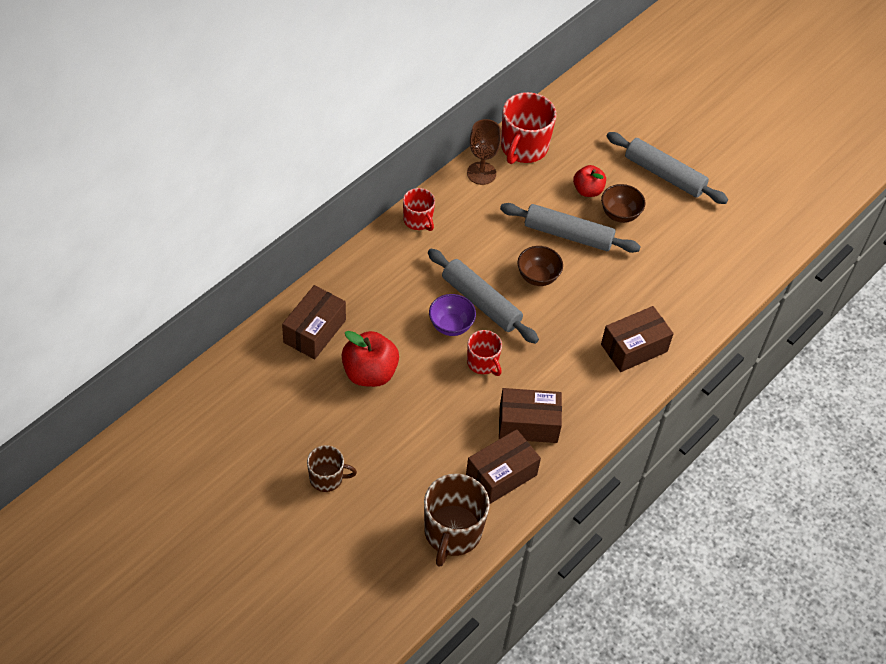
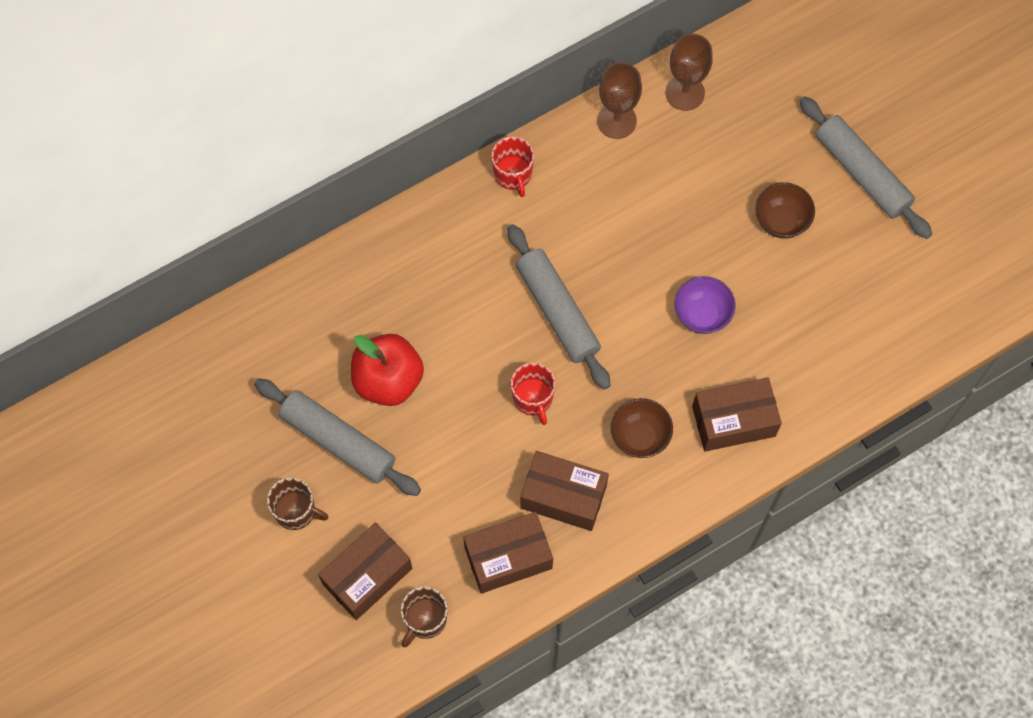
camera: 20 degrees right, 15 degrees up
brown box [282,285,346,359] -> brown box moved to [318,522,412,620]
brown mug [424,474,490,567] -> brown mug [401,587,447,647], size x0.58
purple bowl [429,294,476,336] -> purple bowl moved to [674,276,736,334]
grey rolling pin [500,203,641,253] -> grey rolling pin moved to [254,378,421,496]
red mug [501,92,557,164] -> brown goblet [666,34,713,111]
brown bowl [518,246,563,286] -> brown bowl moved to [611,398,673,458]
red apple [573,165,606,197] -> none

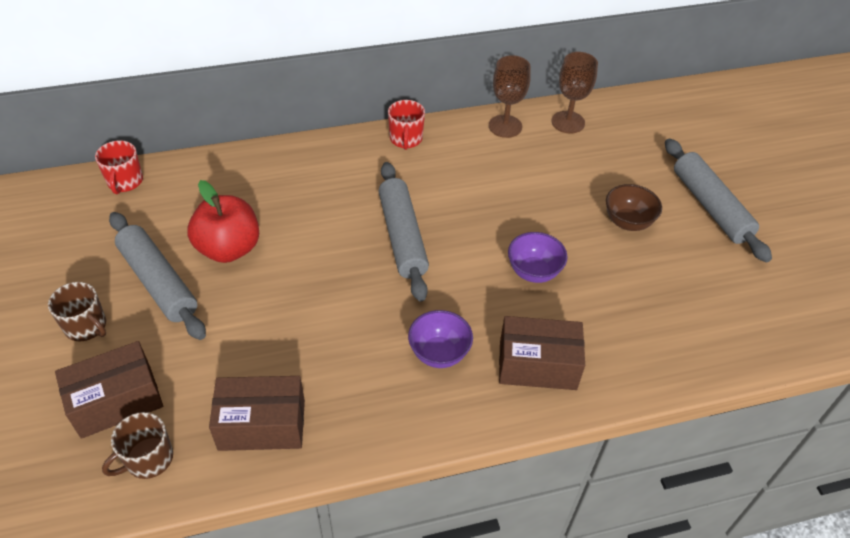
camera: 15 degrees right, 20 degrees down
red mug [511,363,555,425] -> red mug moved to [95,140,143,194]
brown box [520,451,609,531] -> none
brown bowl [611,398,673,458] -> purple bowl [408,310,473,368]

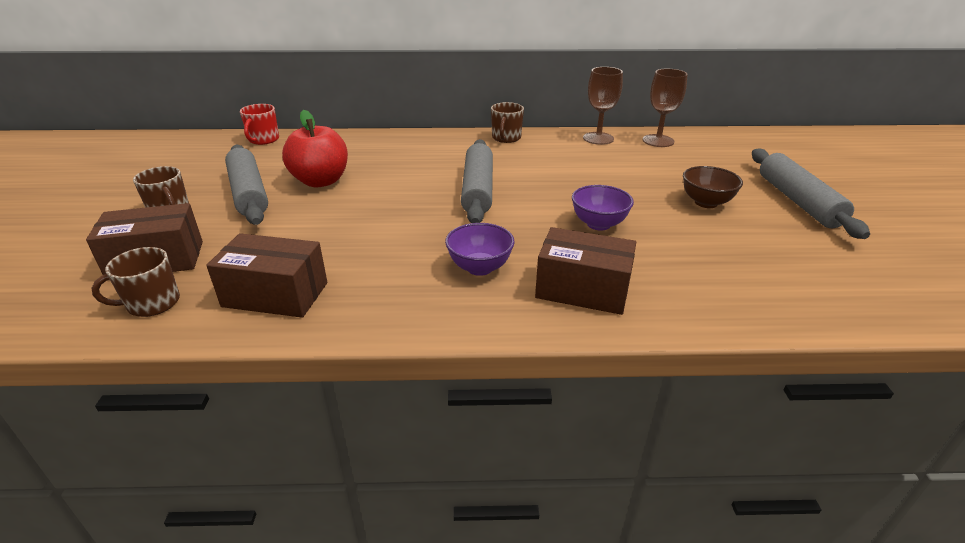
camera: 15 degrees right, 15 degrees down
red mug [388,100,425,150] -> brown mug [491,102,524,143]

